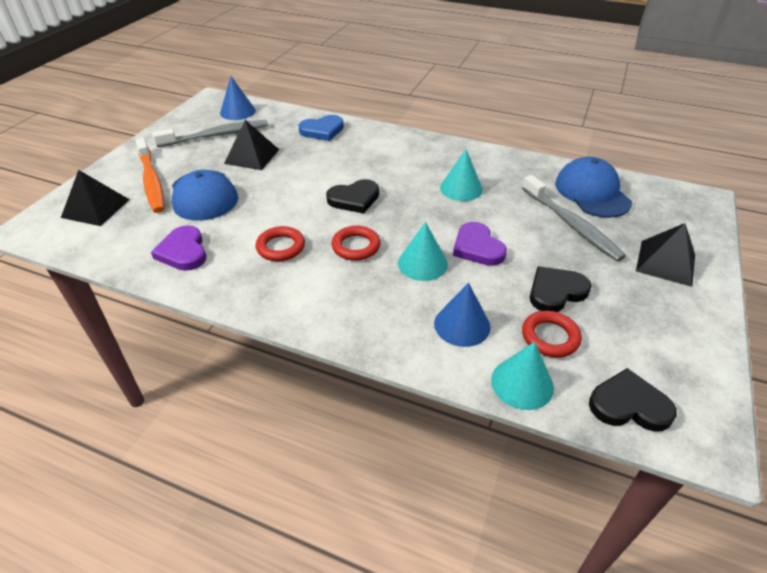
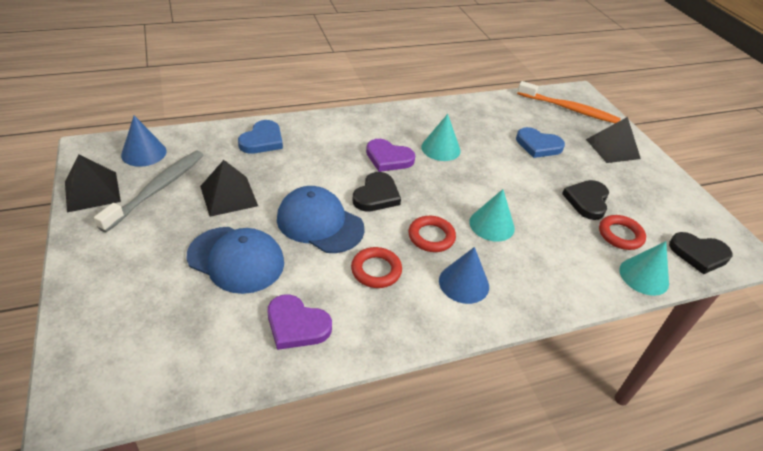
camera: 45 degrees left, 0 degrees up
black pyramid [61,170,130,226] -> black pyramid moved to [65,154,121,212]
orange toothbrush [136,138,165,213] -> orange toothbrush moved to [517,81,621,123]
blue cone [434,283,490,347] -> blue cone moved to [439,247,489,304]
purple heart [453,222,507,266] -> purple heart moved to [366,139,415,172]
grey toothbrush [522,175,626,261] -> blue heart [516,127,565,158]
blue cap [555,157,632,218] -> blue cap moved to [277,186,365,253]
black heart [589,368,677,432] -> black heart turned 135 degrees counterclockwise [669,232,732,274]

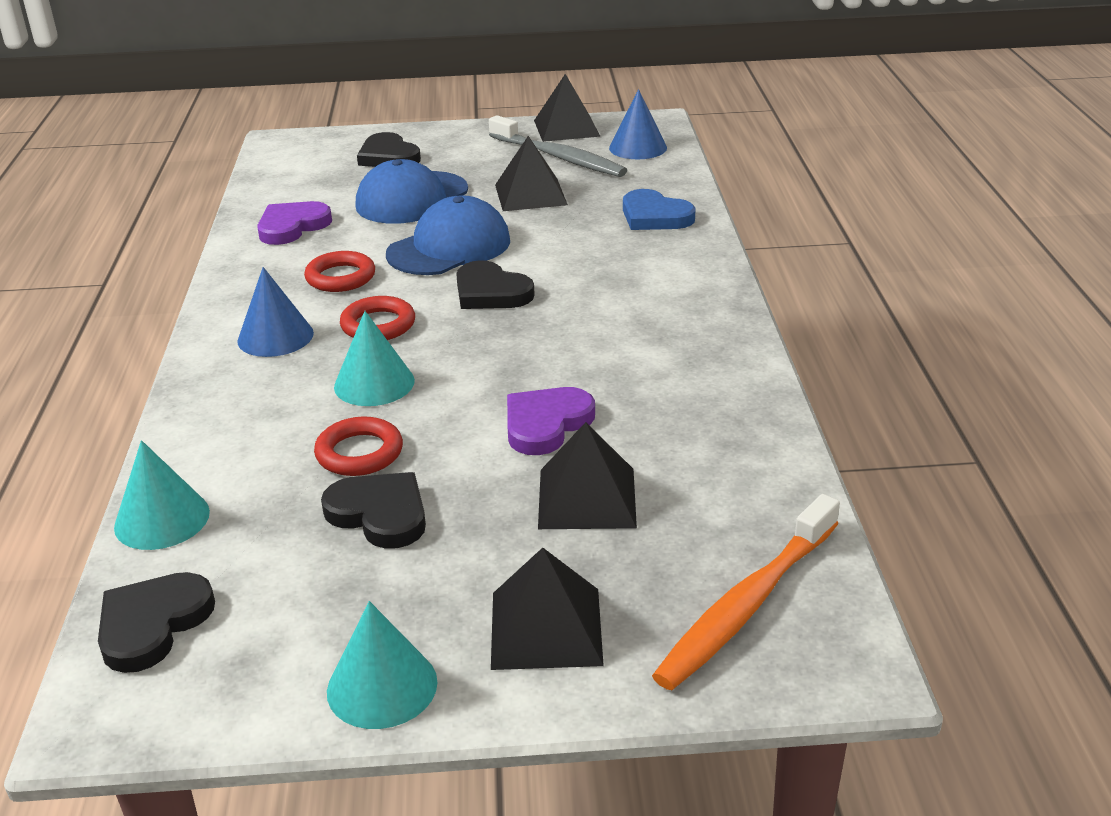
camera: 110 degrees right, 10 degrees down
purple heart [366,139,415,172] -> purple heart moved to [507,387,595,455]
turquoise cone [421,114,461,161] -> turquoise cone moved to [327,601,438,729]
blue heart [516,127,565,158] -> black pyramid [538,422,637,529]
red ring [599,215,646,250] -> red ring moved to [314,417,403,476]
none -> black heart [357,132,421,167]

